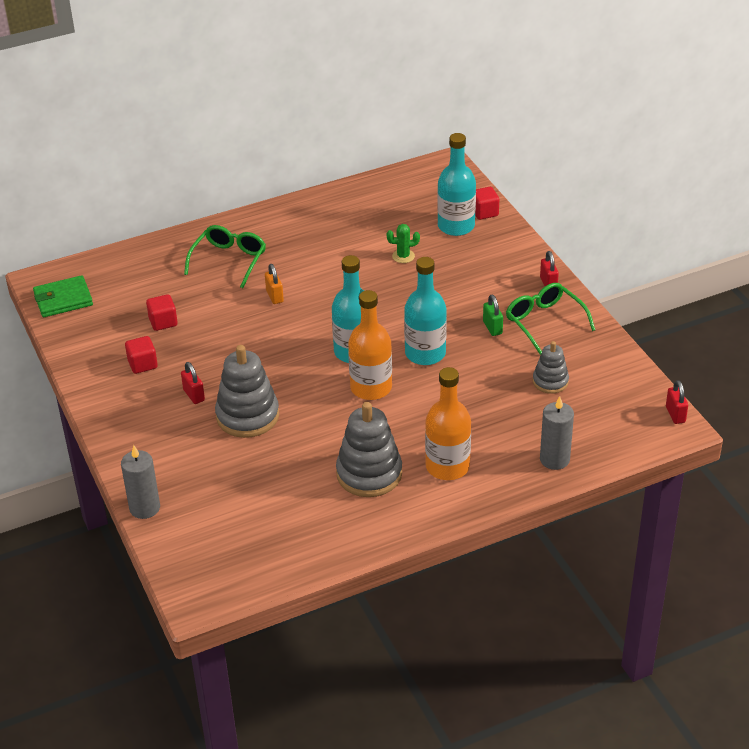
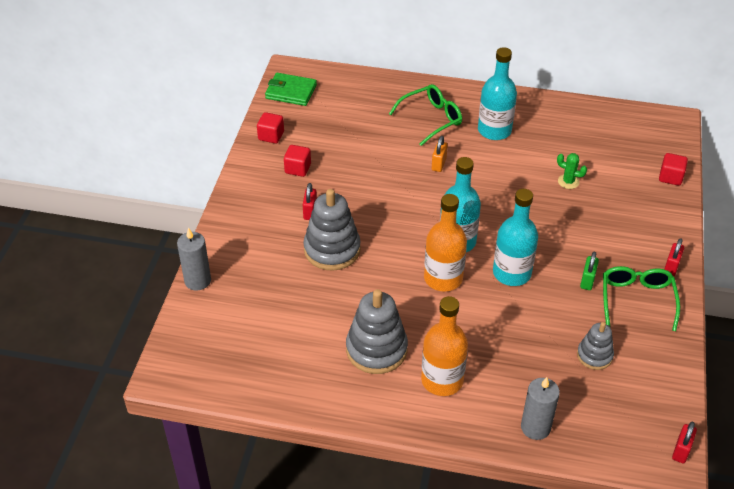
camera: 35 degrees right, 5 degrees up
red cube [146,294,178,331] -> red cube moved to [257,112,284,144]
turquoise bottle [437,133,476,236] -> turquoise bottle moved to [478,47,517,140]

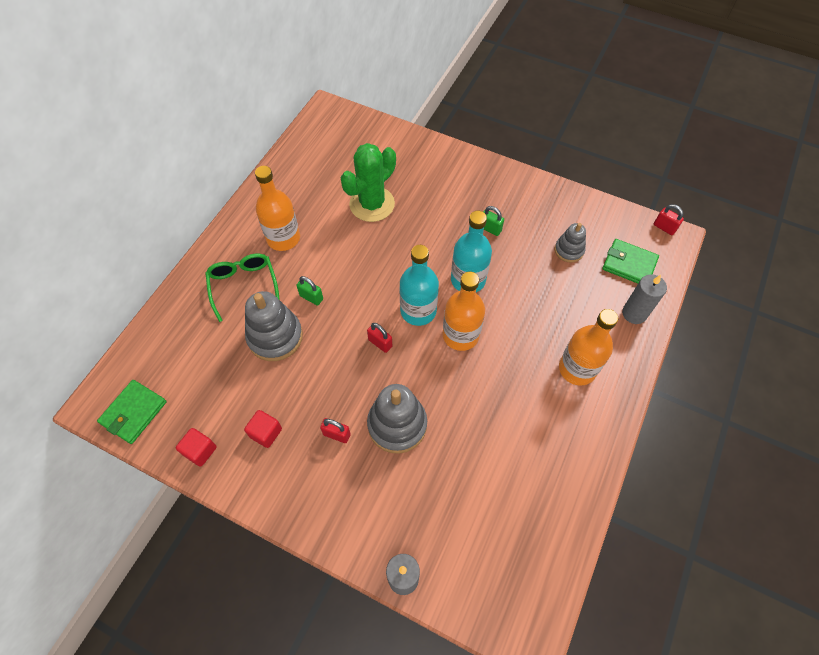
camera: 75 degrees left, 15 degrees up
grey stacking toy [346,289,408,374] -> grey stacking toy moved to [245,291,303,361]
orange padlock [432,136,448,172] -> green padlock [296,276,323,306]
turquoise bottle [478,47,517,140] -> orange bottle [255,166,300,251]
green cactus [557,153,587,189] -> green cactus [341,143,396,222], size x2.30
green glasses [603,266,680,331] -> none
red cube [659,153,688,186] -> none
red padlock [665,238,684,277] -> red padlock moved to [367,323,392,353]
none -> green wallet [602,239,659,283]

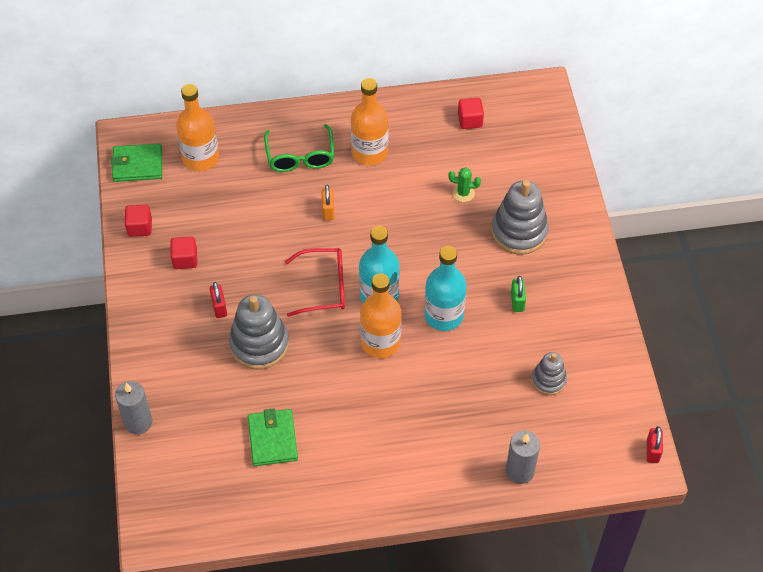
camera: 55 degrees right, 5 degrees down
green glasses [205,254,280,322] -> green glasses turned 135 degrees clockwise [264,124,334,172]
grey stacking toy [245,291,303,361] -> grey stacking toy moved to [491,180,549,255]
green padlock [296,276,323,306] -> orange padlock [321,184,334,220]
green cactus [341,143,396,222] -> green cactus [448,168,481,202], size x0.43
red padlock [367,323,392,353] -> red glasses [285,248,345,317]
orange bottle [559,309,618,386] -> orange bottle moved to [176,84,219,171]
green wallet [602,239,659,283] -> green wallet moved to [248,408,298,466]
none -> red cube [458,98,484,129]

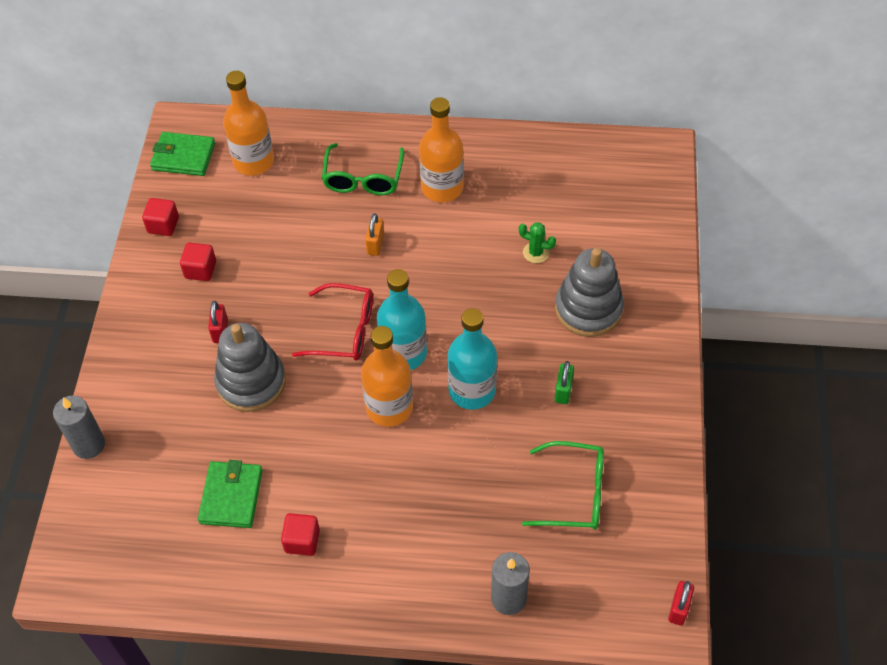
camera: 15 degrees right, 0 degrees up
red cube [458,98,484,129] -> red cube moved to [281,513,320,556]
grey stacking toy [532,352,567,395] -> green glasses [522,441,604,530]

